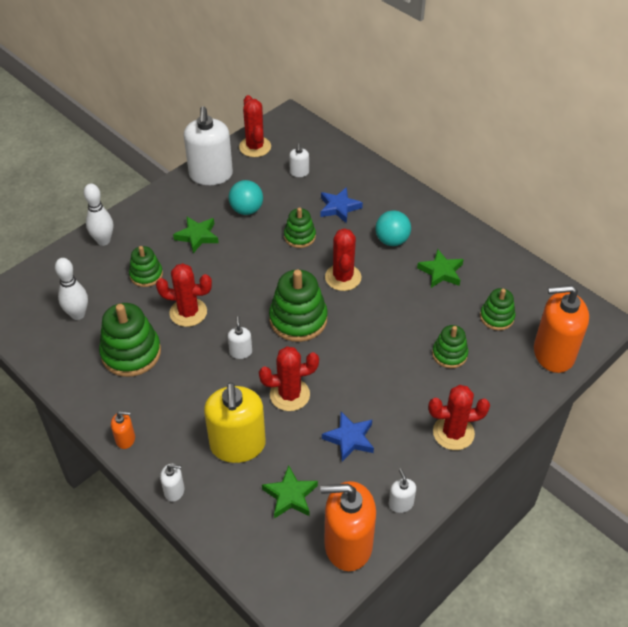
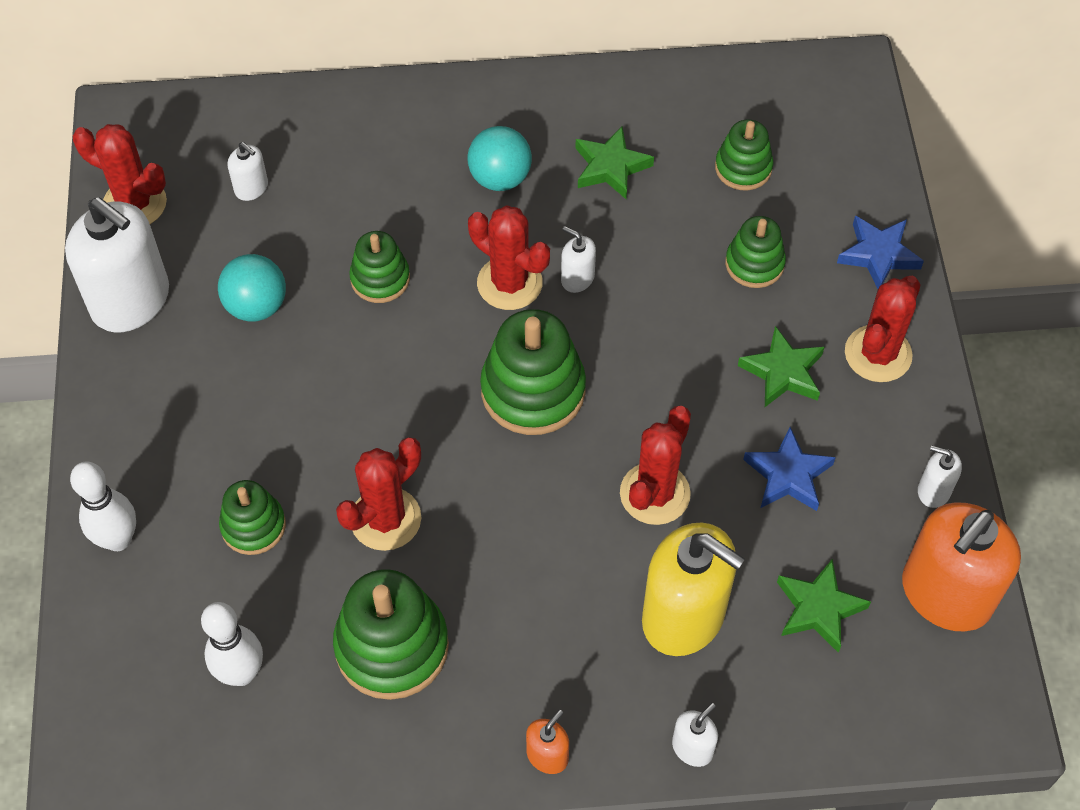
camera: 50 degrees left, 10 degrees up
green star [173,217,219,253] -> green star moved to [738,326,825,407]
white soap dispenser [228,316,252,359] -> white soap dispenser moved to [561,226,596,293]
blue star [321,187,363,223] -> blue star moved to [837,216,924,289]
orange soap dispenser [534,285,589,373] -> none

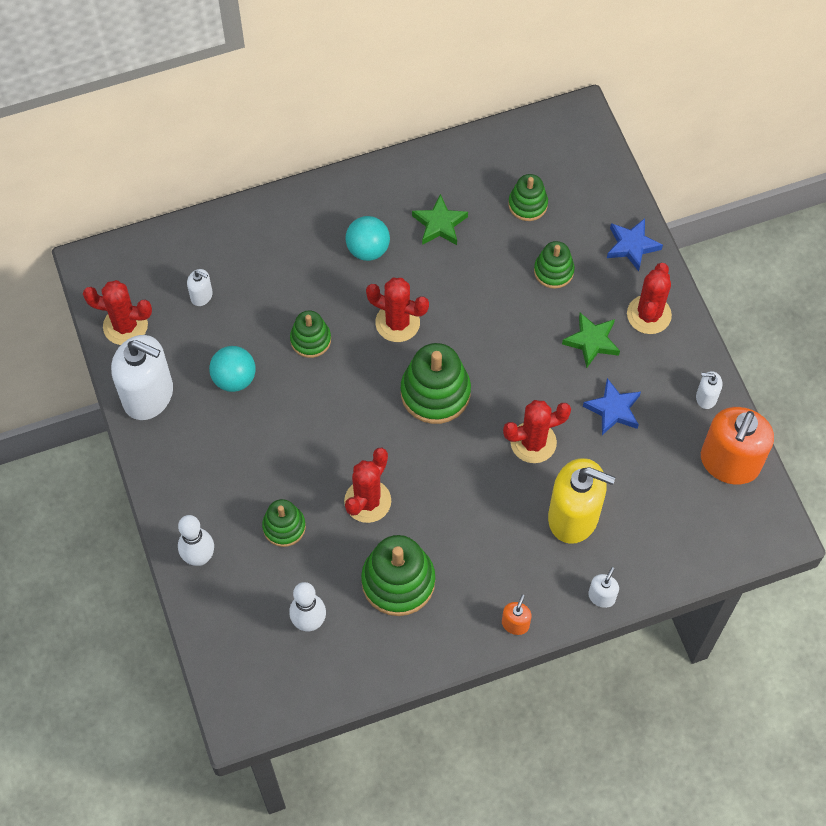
camera: 15 degrees left, 5 degrees up
white soap dispenser [561,226,596,293] -> none
red cactus [620,406,691,525] -> red cactus turned 60 degrees clockwise [503,400,571,463]
green star [777,559,871,653] -> none

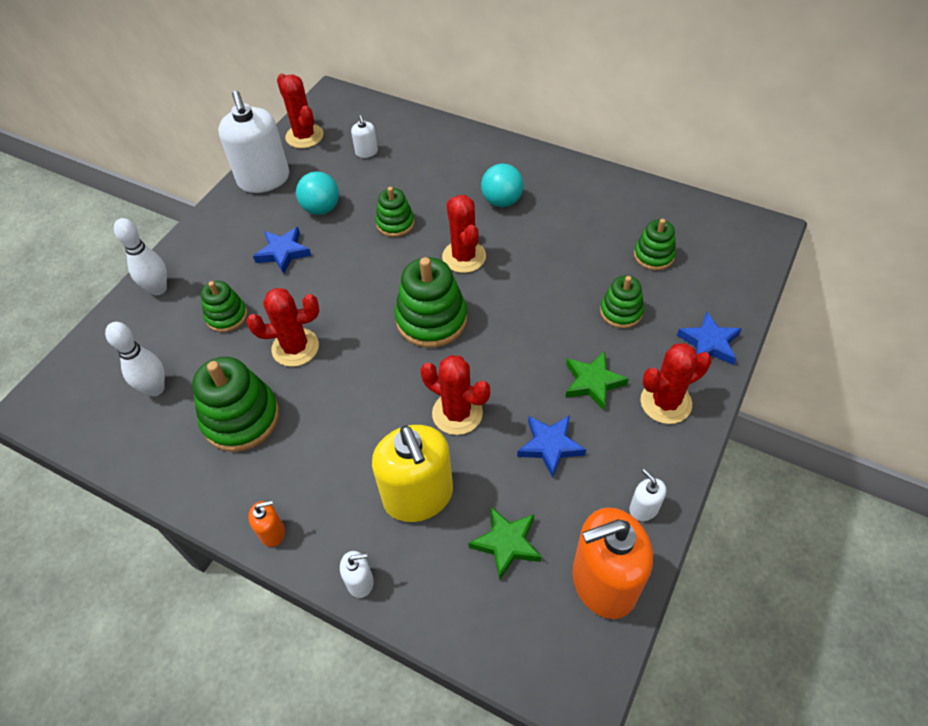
camera: 50 degrees right, 10 degrees down
green star [412,194,468,245] -> green star moved to [468,507,542,580]
none -> blue star [253,227,311,274]

